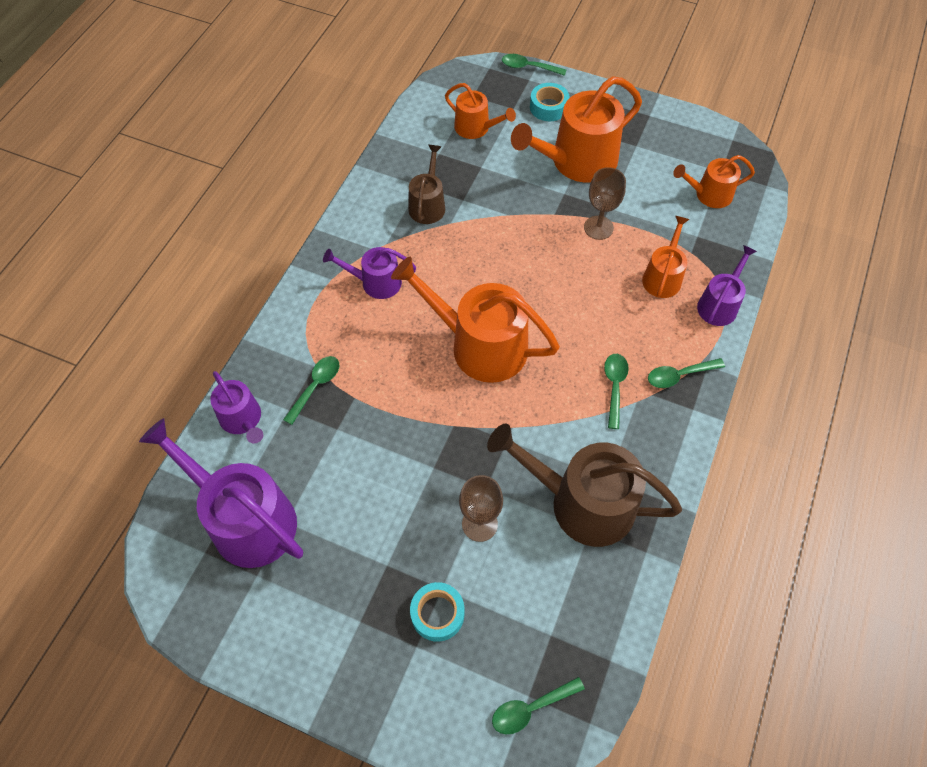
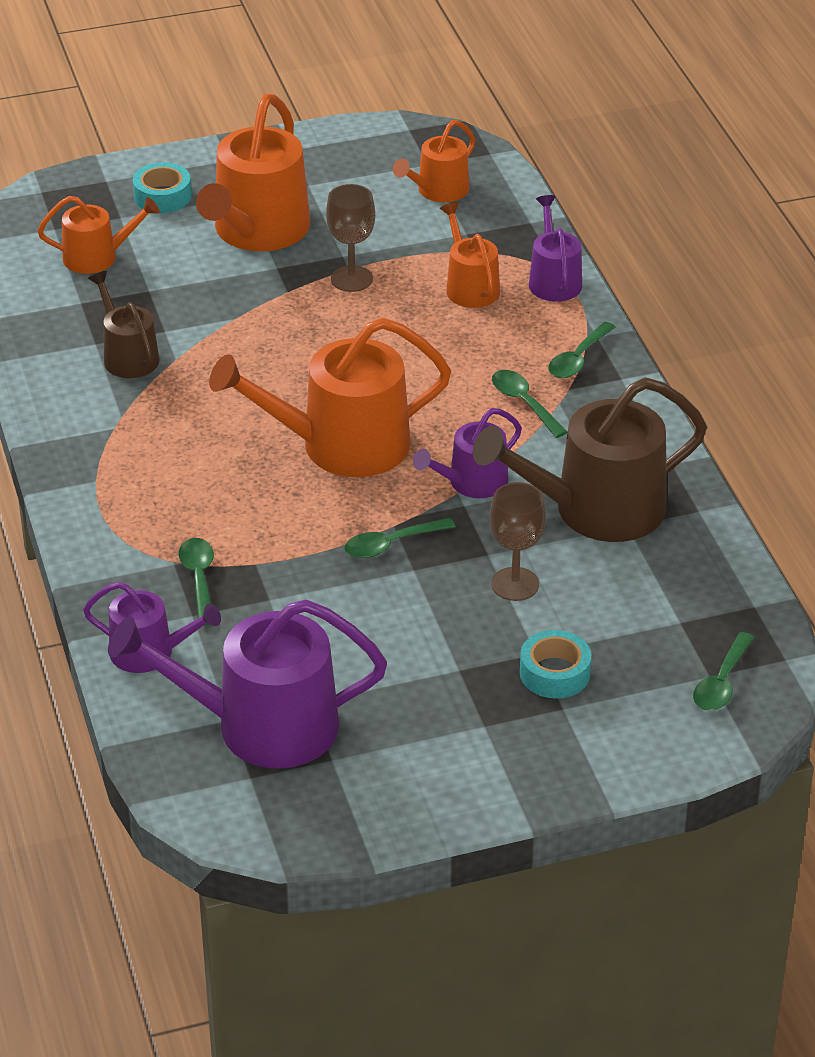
camera: 40 degrees left, 20 degrees down
purple watering can [323,247,416,299] -> purple watering can moved to [413,408,522,498]
green spoon [502,54,566,76] -> green spoon moved to [344,518,456,558]

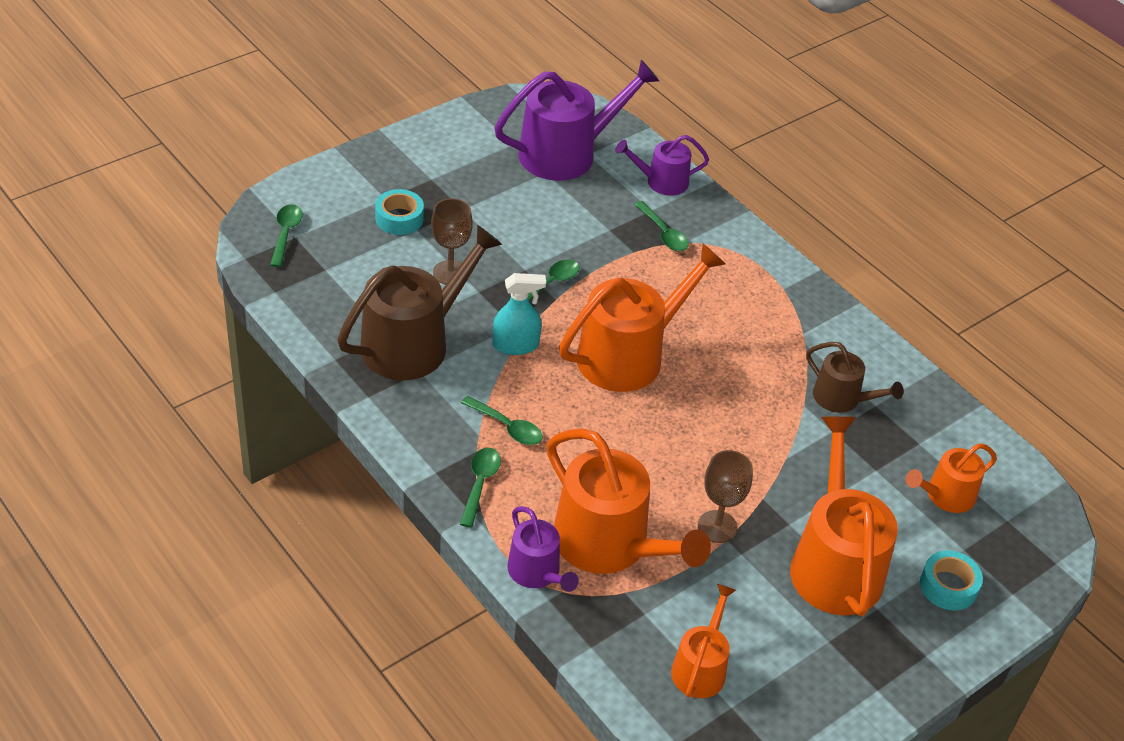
camera: 155 degrees right, 5 degrees up
purple watering can [413,408,522,498] -> turquoise spray bottle [493,273,546,355]
orange watering can [440,202,500,308] -> orange watering can [547,429,711,574], size x1.83

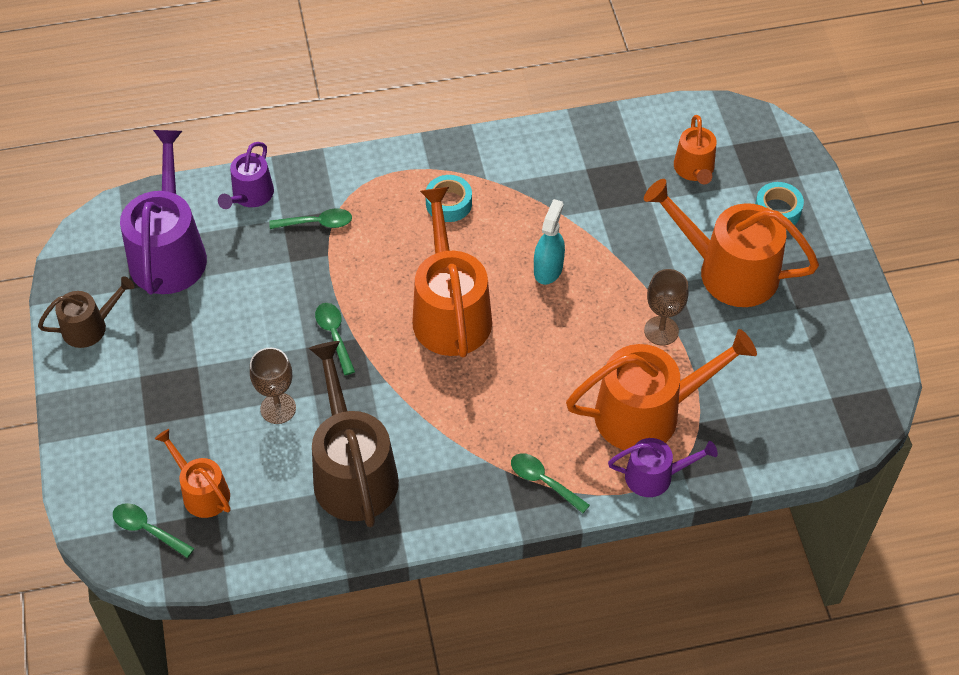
camera: 60 degrees left, 10 degrees up
turquoise tape [375,189,424,235] -> turquoise tape moved to [426,175,472,222]
green spoon [461,396,543,445] -> none
turquoise spray bottle [493,273,546,355] -> turquoise spray bottle moved to [534,199,565,285]
orange watering can [671,584,736,698] -> orange watering can moved to [155,429,230,518]
brown watering can [806,342,903,413] -> brown watering can moved to [38,276,135,348]

